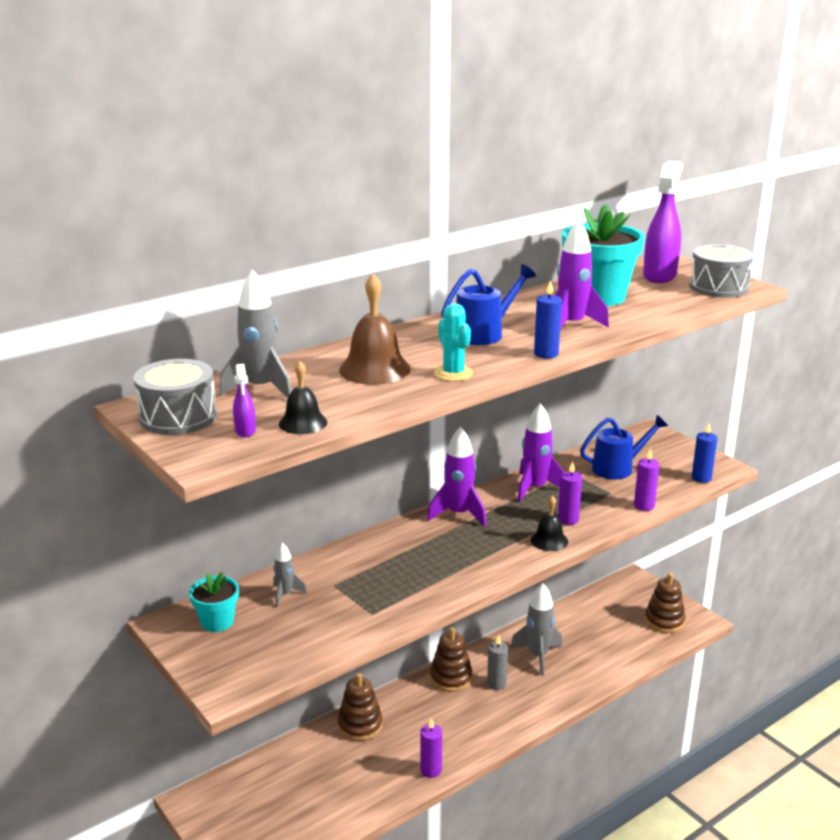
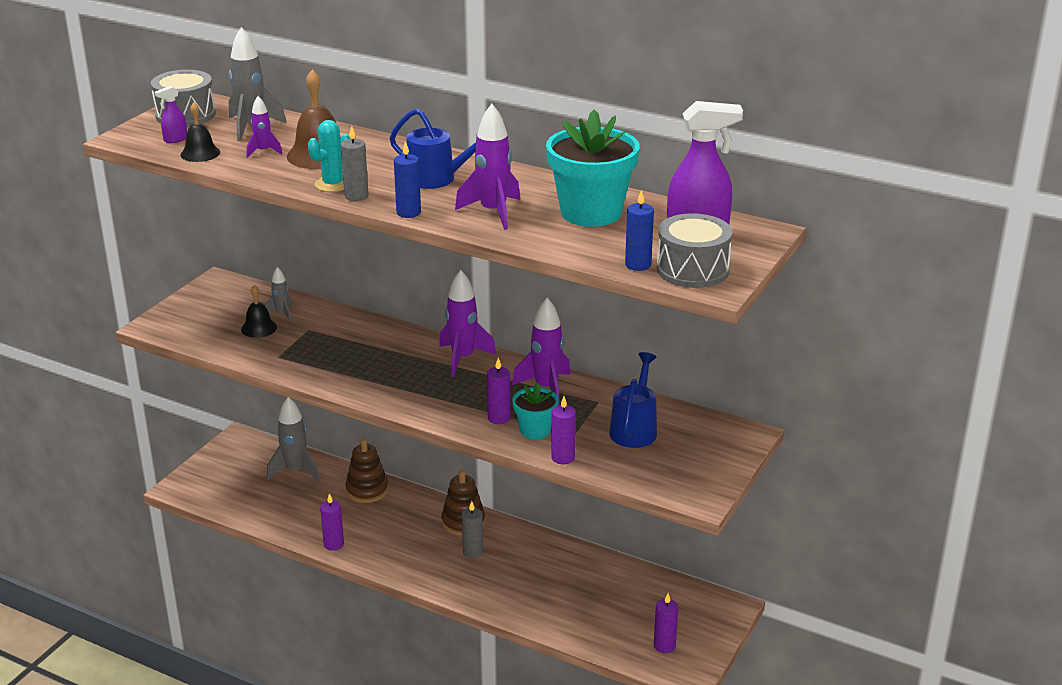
camera: 65 degrees right, 5 degrees up
turquoise flower pot [189,572,239,632] -> turquoise flower pot moved to [512,383,559,439]
grey rocket [510,583,562,676] -> grey rocket moved to [267,397,320,482]
black bell [531,495,568,551] -> black bell moved to [241,285,277,338]
blue watering can [580,415,668,479] -> blue watering can turned 120 degrees counterclockwise [609,352,657,448]
brown stacking toy [645,573,686,633] -> purple candle [654,593,678,653]
blue candle [692,423,717,483] -> blue candle moved to [625,190,654,271]
none -> purple rocket [246,96,282,158]
none -> grey candle [341,126,368,201]

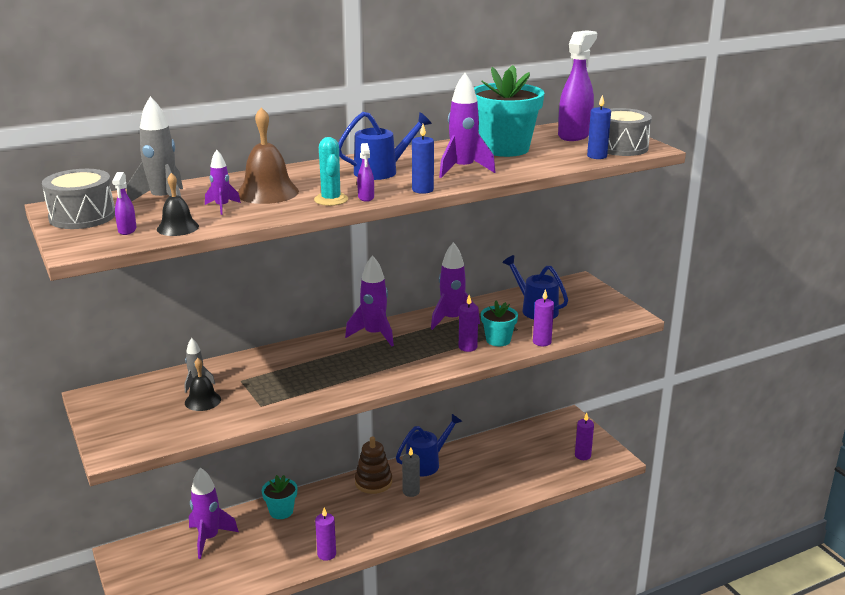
camera: 55 degrees left, 5 degrees down
grey rocket [267,397,320,482] -> purple rocket [189,467,239,559]
grey candle [341,126,368,201] -> purple spray bottle [357,143,374,202]
brown stacking toy [346,439,389,503] -> turquoise flower pot [262,475,297,519]
none -> blue watering can [396,414,462,476]

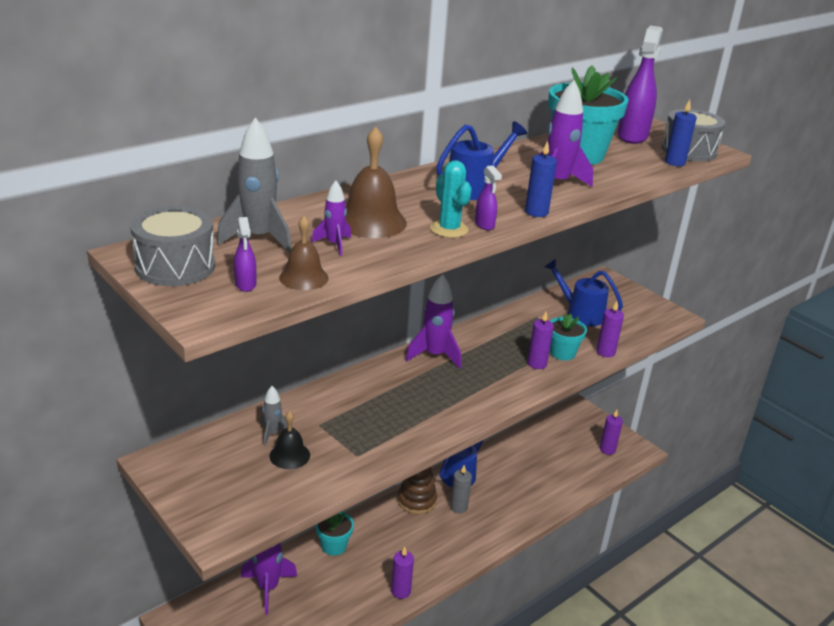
camera: 15 degrees left, 5 degrees up
black bell [157,173,199,236] -> brown bell [279,216,329,290]
purple rocket [431,242,480,330] -> none

